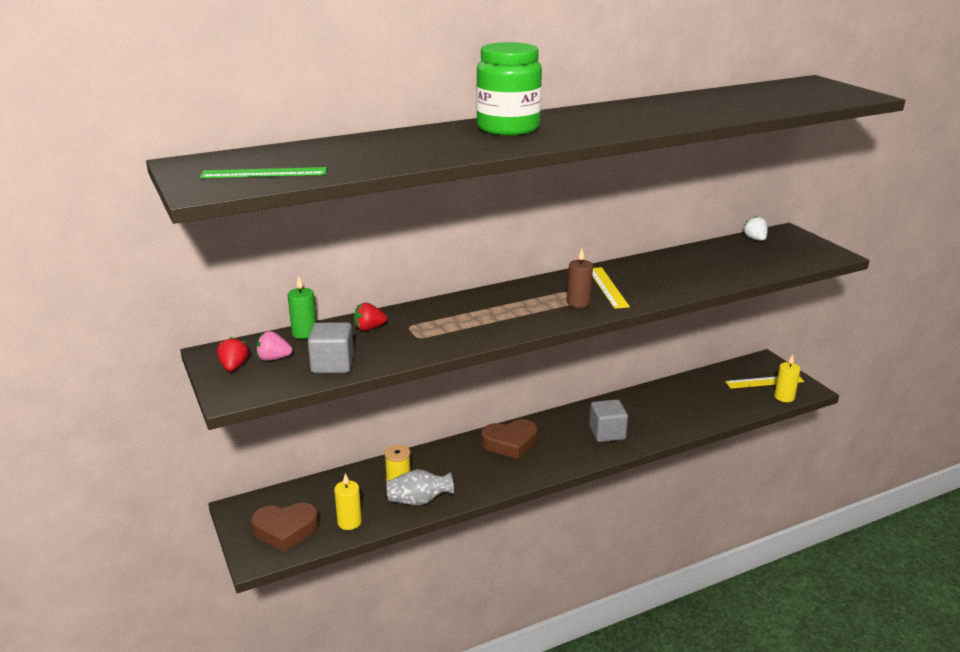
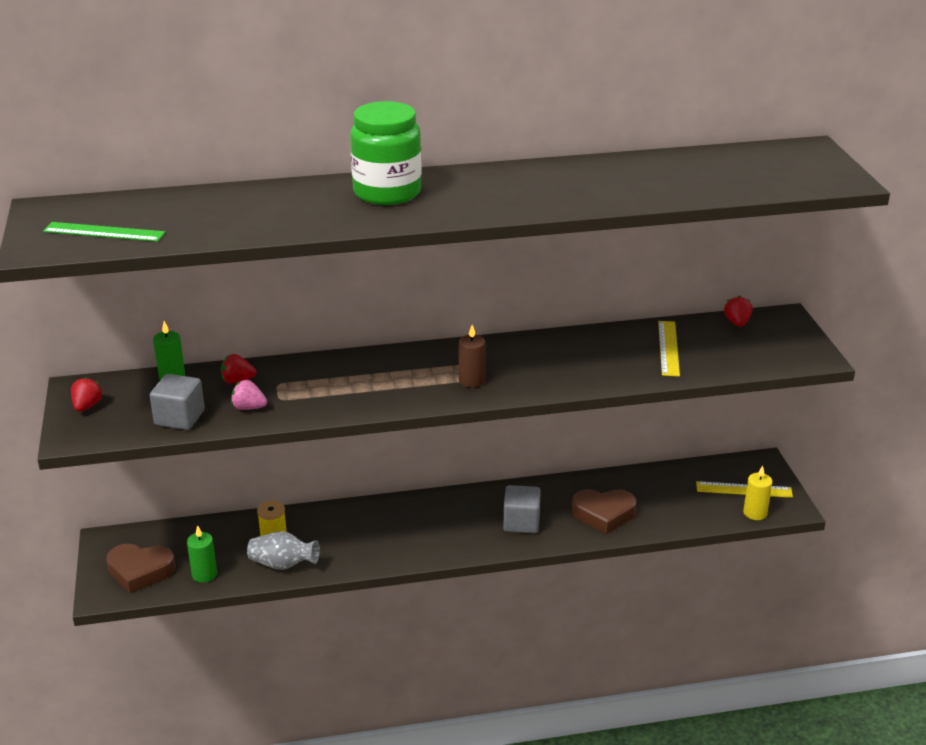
camera: 15 degrees right, 5 degrees up
pink strawberry [256,331,292,361] -> pink strawberry moved to [231,380,267,410]
yellow candle [334,473,362,530] -> green candle [187,525,217,583]
brown heart [481,419,538,459] -> brown heart moved to [572,489,636,534]
yellow ruler [592,267,630,309] -> yellow ruler moved to [658,321,680,377]
white strawberry [743,216,768,241] -> red strawberry [724,295,752,327]

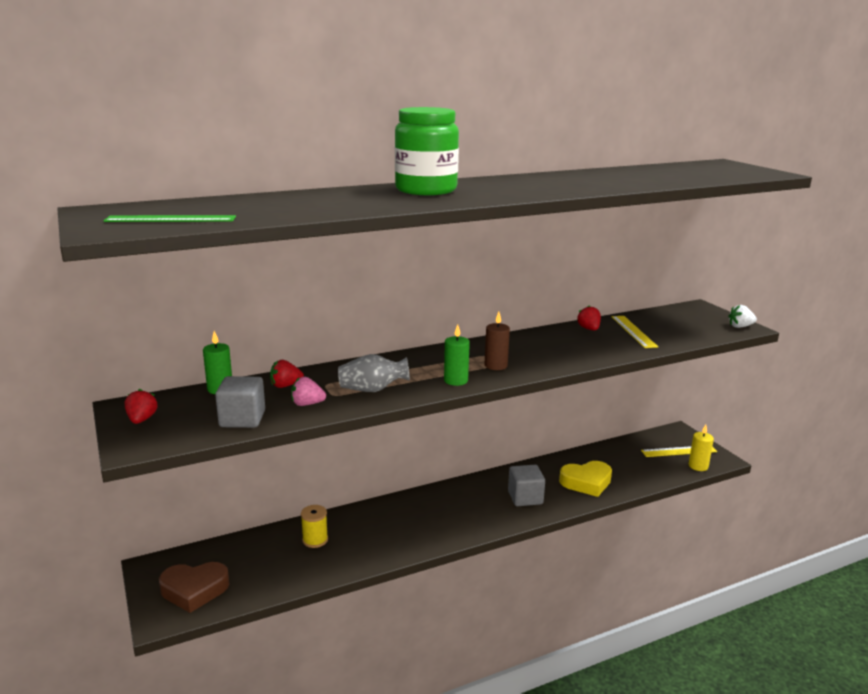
camera: 15 degrees left, 10 degrees down
green candle [187,525,217,583] -> green candle moved to [444,324,470,386]
grey vase [247,531,320,570] -> grey vase moved to [338,354,410,392]
brown heart [572,489,636,534] -> yellow heart [559,461,612,497]
red strawberry [724,295,752,327] -> red strawberry moved to [577,305,601,330]
none -> white strawberry [728,305,757,328]

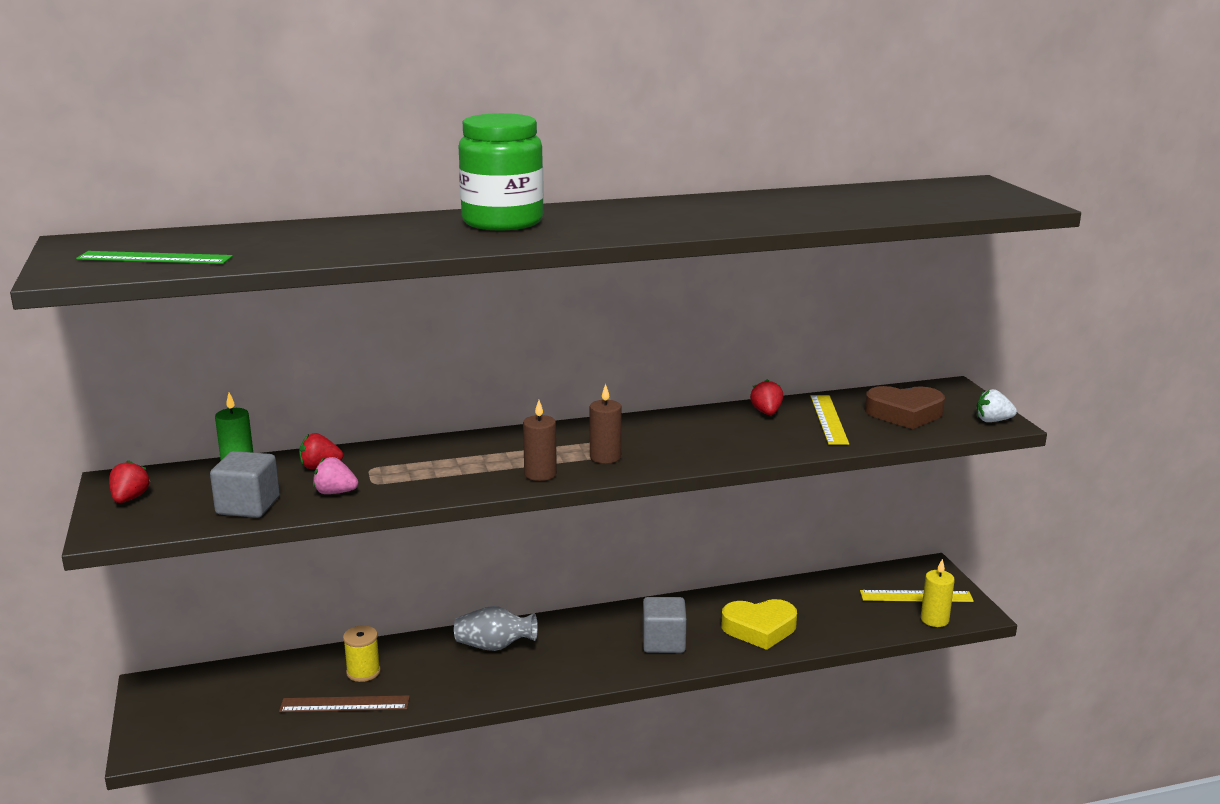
camera: 10 degrees right, 0 degrees up
brown heart [159,562,229,613] -> brown heart moved to [865,386,945,429]
grey vase [338,354,410,392] -> grey vase moved to [454,606,538,651]
green candle [444,324,470,386] -> brown candle [523,400,557,481]
none -> brown ruler [279,695,410,712]

